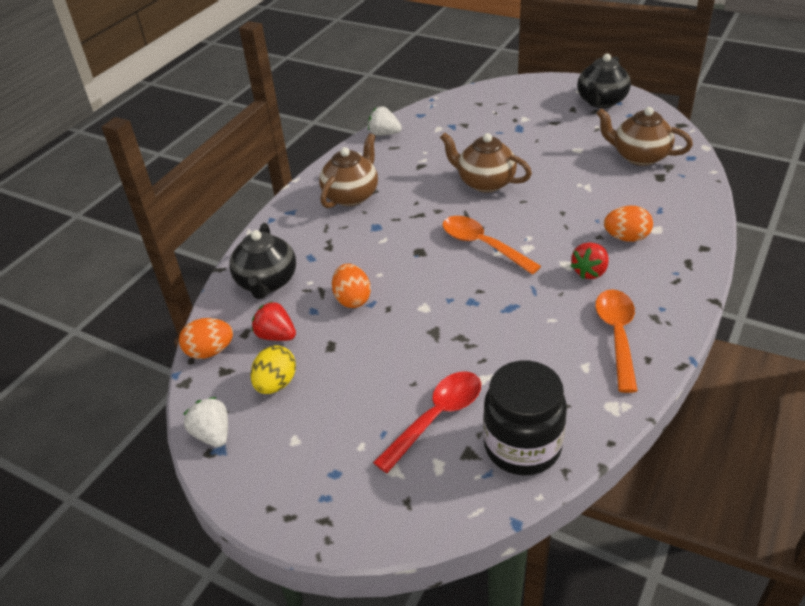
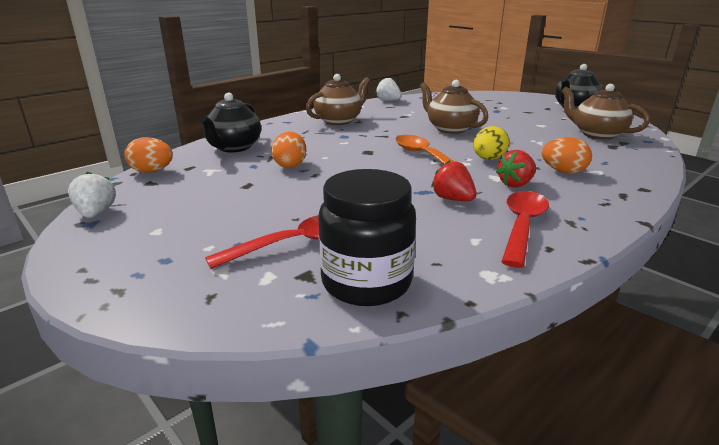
camera: 15 degrees right, 15 degrees down
yellow egg [250,345,296,394] -> yellow egg moved to [473,126,510,160]
red strawberry [252,301,296,341] -> red strawberry moved to [431,160,476,201]
orange spoon [595,289,638,393] -> red spoon [501,191,549,268]

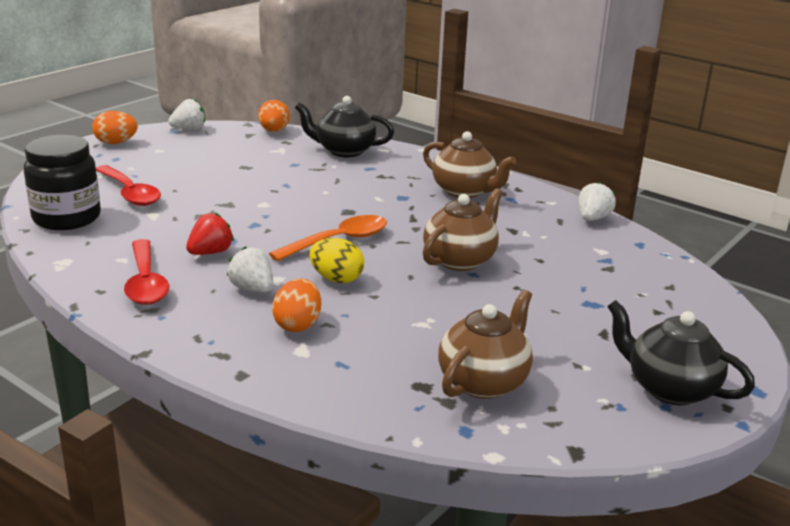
camera: 80 degrees right, 0 degrees up
orange egg [271,131,306,168] -> orange egg moved to [92,111,138,144]
red strawberry [496,150,536,187] -> white strawberry [227,246,273,293]
red spoon [501,191,549,268] -> red spoon turned 60 degrees clockwise [124,239,169,305]

